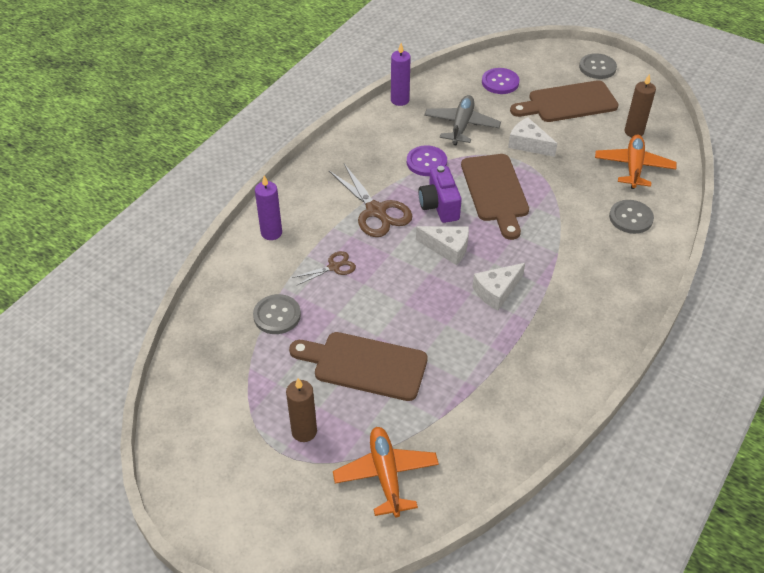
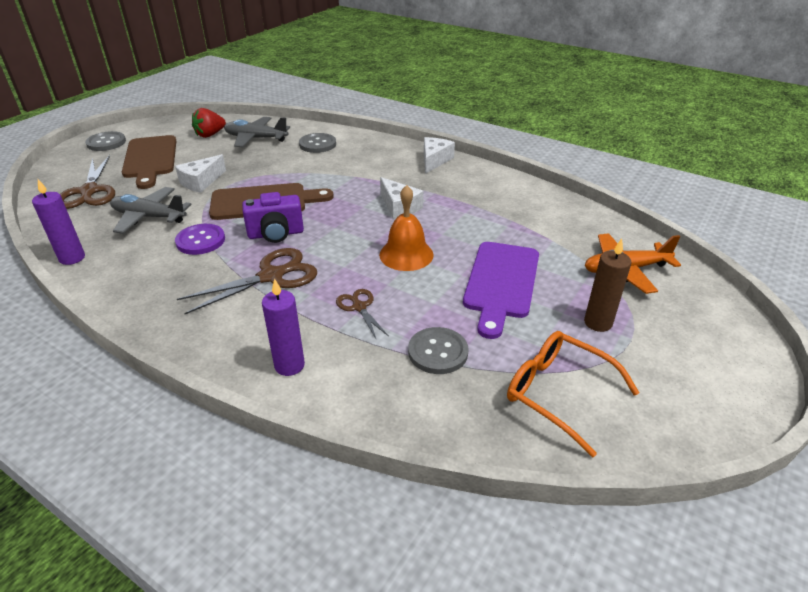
camera: 90 degrees left, 10 degrees down
brown cutting board [289,332,428,401] -> purple cutting board [463,242,539,339]
white cheese [416,226,469,265] -> white cheese moved to [424,137,455,174]
purple button [482,68,519,94] -> brown scissors [60,155,115,209]
orange plane [595,135,677,189] -> grey plane [224,117,290,147]
brown candle [625,74,656,137] -> red strawberry [192,108,226,138]
none -> orange bell [379,185,434,271]
none -> orange glasses [507,331,639,457]

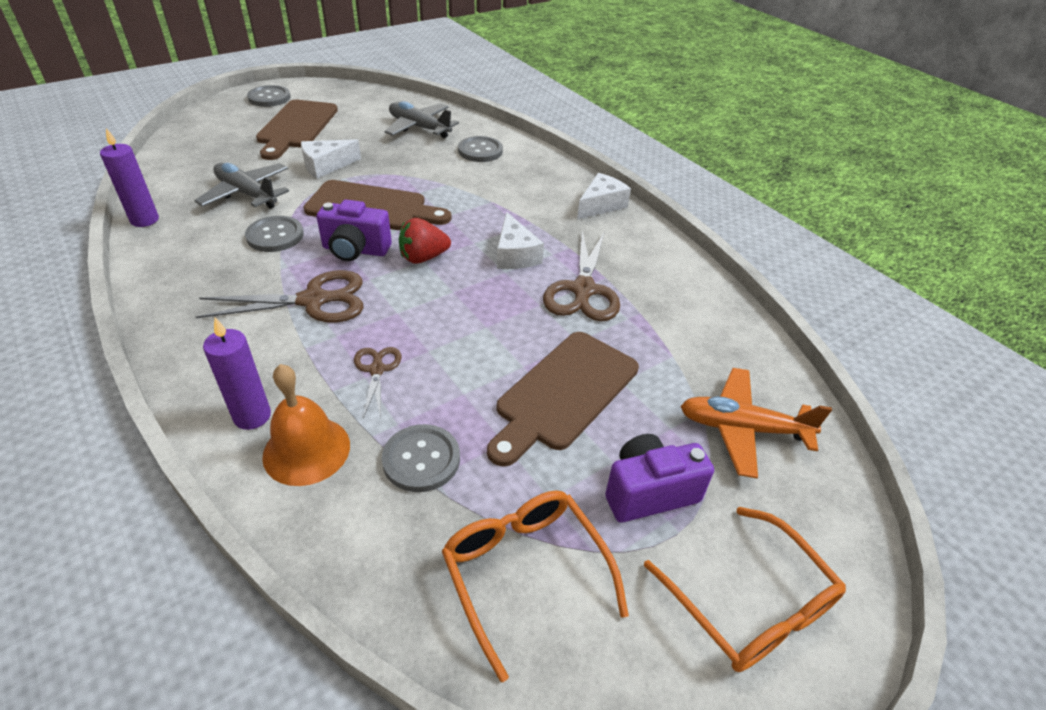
camera: 20 degrees right, 5 degrees up
brown scissors [60,155,115,209] -> brown scissors moved to [543,231,620,321]
purple button [175,224,225,255] -> grey button [245,216,304,252]
red strawberry [192,108,226,138] -> red strawberry moved to [399,218,451,264]
orange bell [379,185,434,271] -> orange bell moved to [262,364,350,486]
purple cutting board [463,242,539,339] -> brown cutting board [487,332,639,467]
brown candle [584,239,631,332] -> purple camera [605,434,714,522]
none -> orange glasses [644,507,846,672]

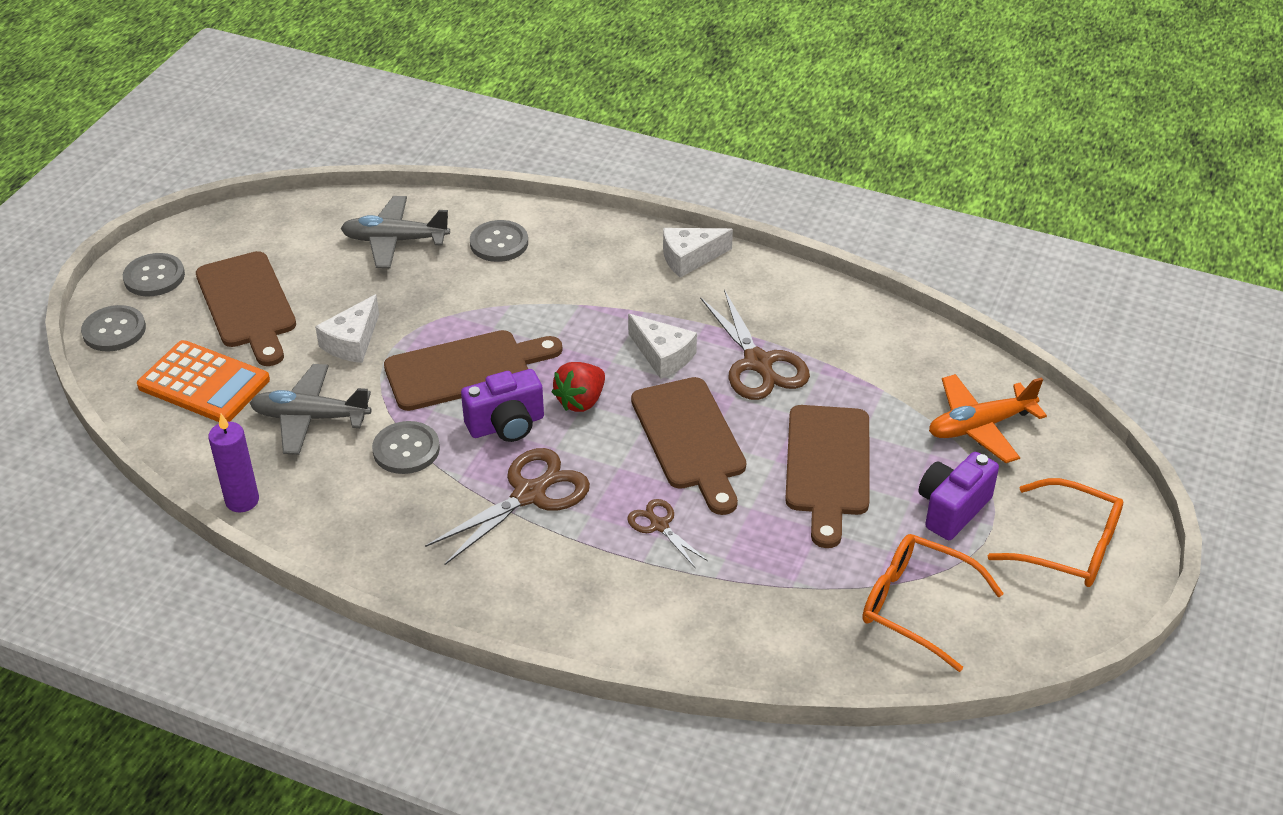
camera: 30 degrees left, 0 degrees up
purple candle [203,318,271,430] -> none
orange bell [262,364,350,486] -> none
grey button [382,424,460,492] -> grey button moved to [81,305,146,351]
white cheese [577,173,631,220] -> white cheese turned 120 degrees counterclockwise [663,228,733,278]
none -> orange calculator [137,340,270,422]
none -> brown cutting board [631,377,746,515]

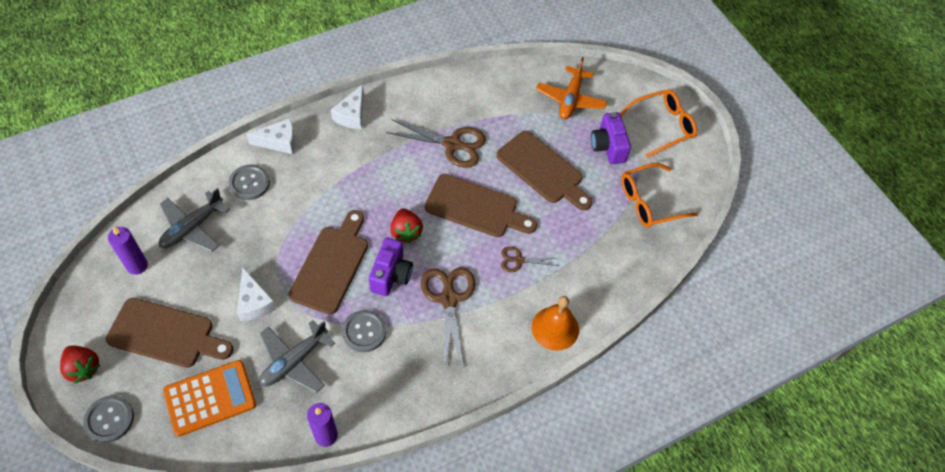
camera: 55 degrees left, 15 degrees up
grey button [123,253,185,296] -> red strawberry [60,346,100,384]
white cheese [628,314,697,379] -> white cheese moved to [246,118,295,154]
none -> purple candle [108,227,148,275]
none -> orange bell [532,296,579,351]

